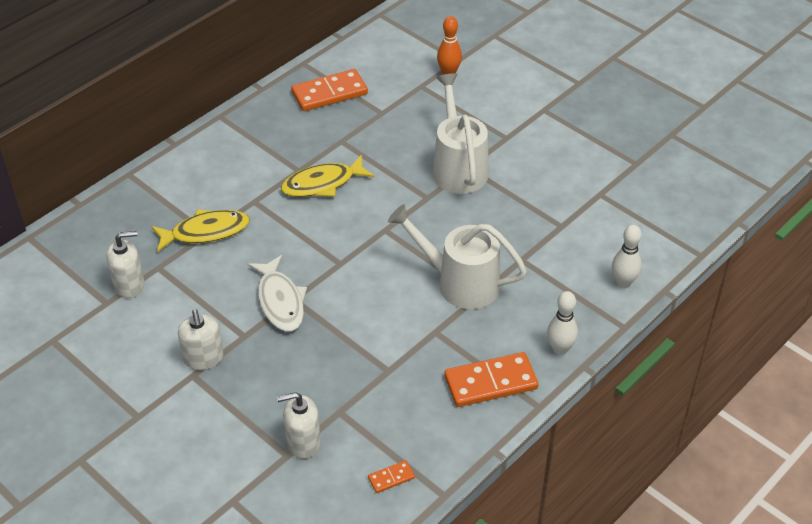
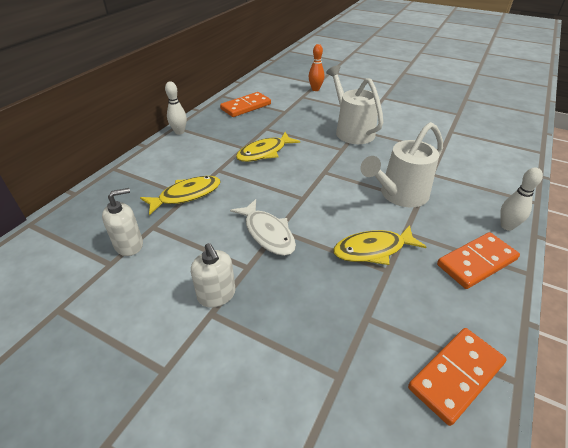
camera: 15 degrees left, 5 degrees down
white soap dispenser [277,392,321,458] -> none
orange domino [368,460,415,493] -> orange domino [408,328,507,426], size x2.14
white watering can [388,204,527,309] -> white watering can turned 45 degrees counterclockwise [361,122,443,208]
white bowling pin [612,225,642,288] -> white bowling pin moved to [165,81,187,135]
none -> yellow fish [333,225,426,265]

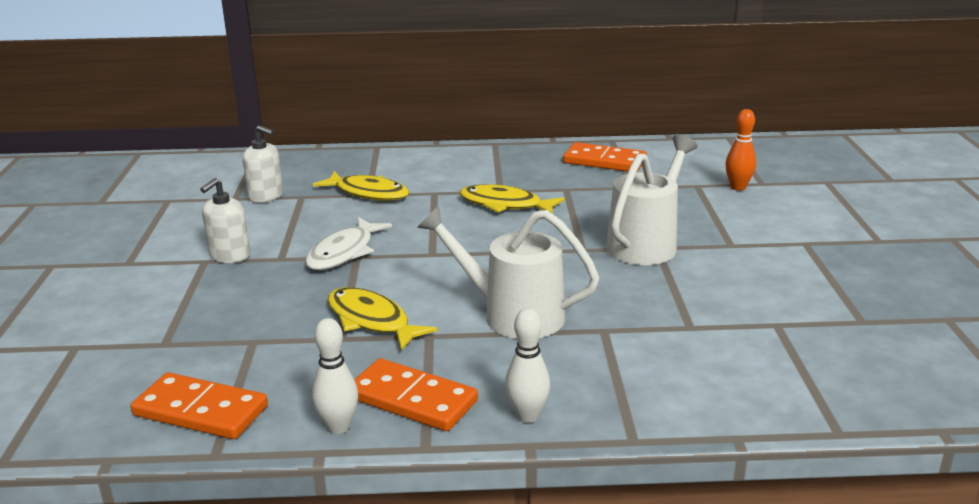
camera: 60 degrees right, 15 degrees down
white bowling pin [165,81,187,135] -> white bowling pin moved to [312,318,358,434]

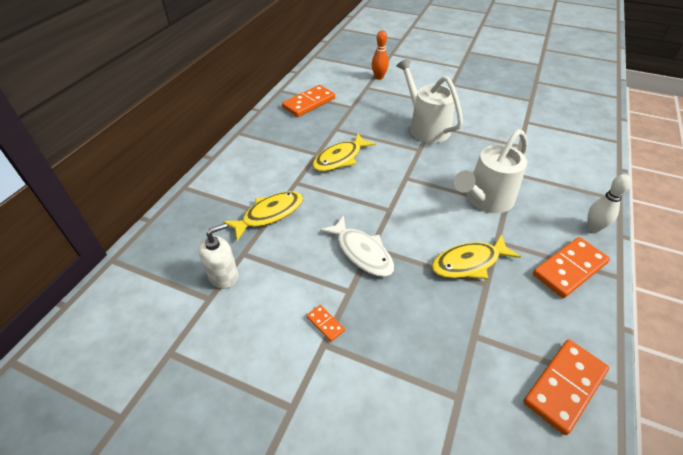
camera: 65 degrees left, 20 degrees up
white soap dispenser [200,178,250,263] -> orange domino [306,305,345,342]
white bowling pin [312,318,358,434] -> none

